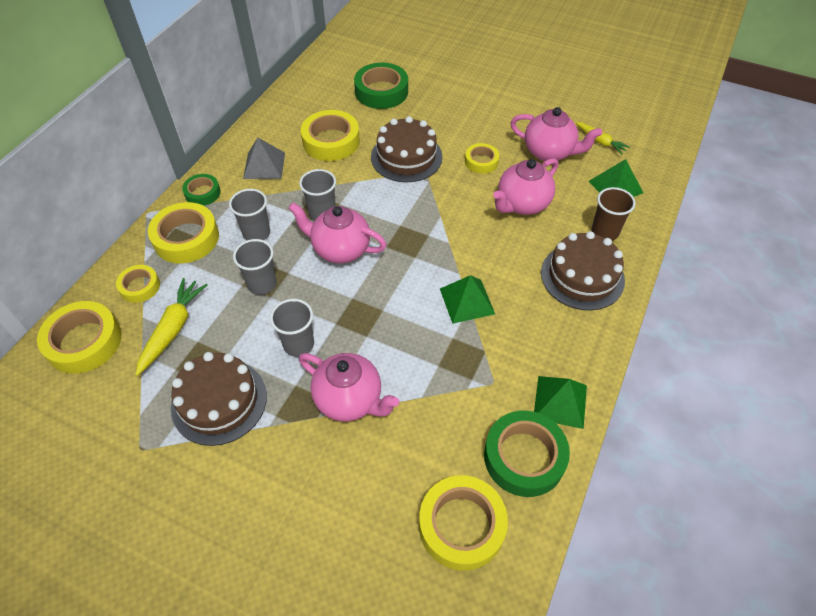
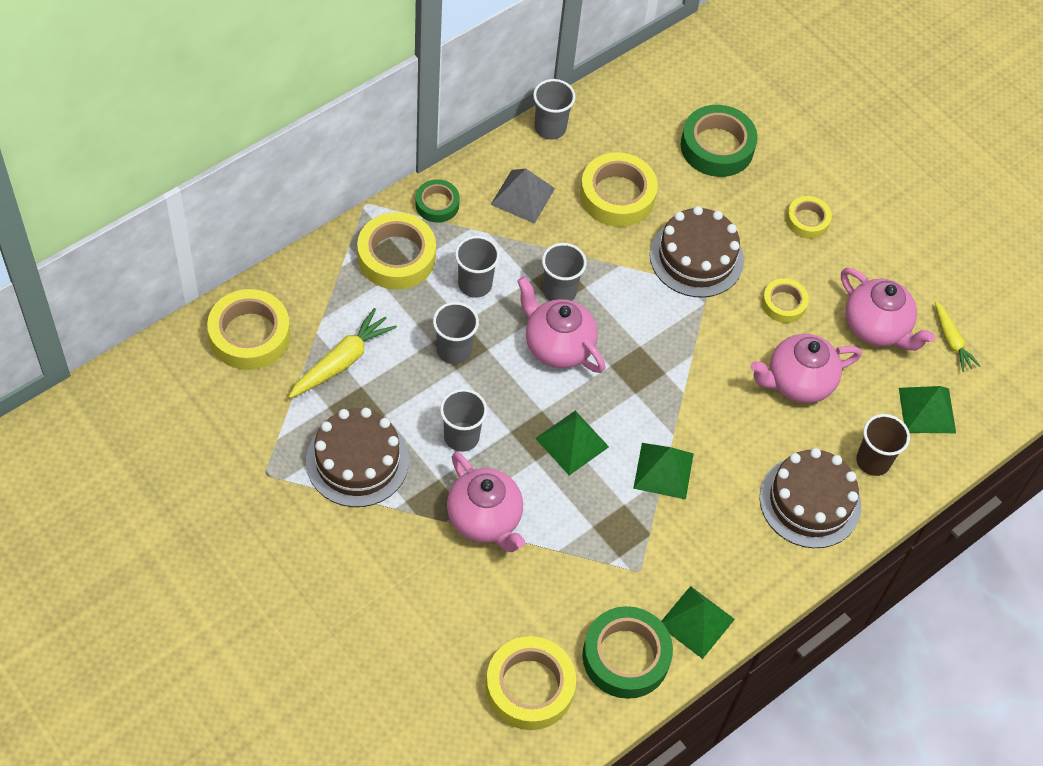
camera: 20 degrees right, 5 degrees up
yellow tape [116,265,160,303] -> yellow tape moved to [786,196,832,239]
none -> grey cup [533,79,576,140]
none -> green pyramid [535,411,609,475]

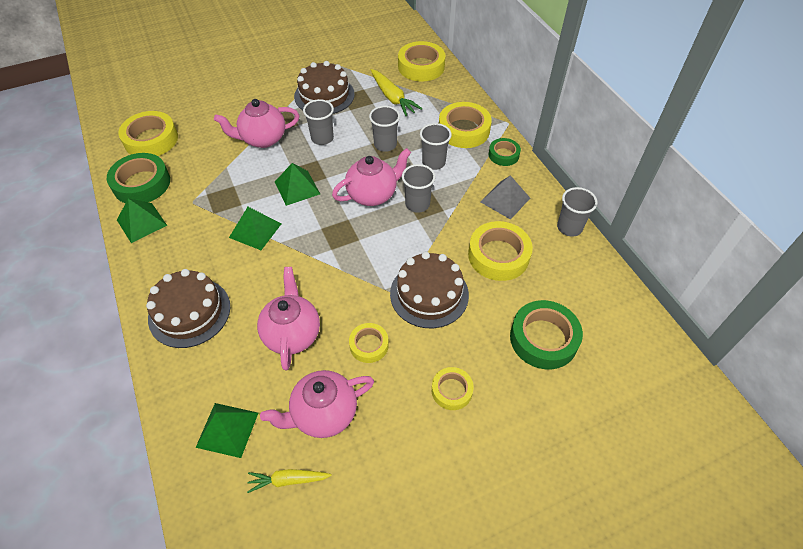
camera: 110 degrees right, 5 degrees down
brown cup [856,414,910,476] -> none

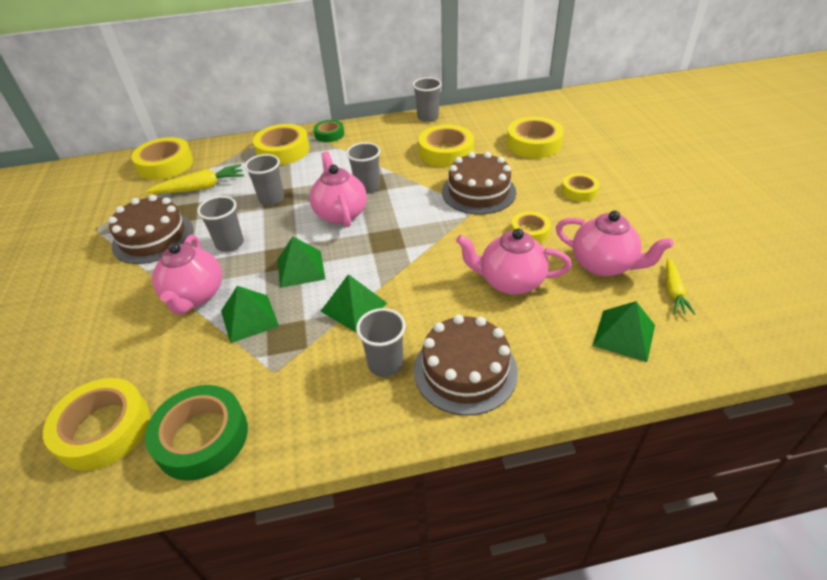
camera: 75 degrees left, 10 degrees down
green pyramid [117,198,167,243] -> green pyramid moved to [221,286,279,343]
pink teapot [260,370,374,438] -> pink teapot turned 45 degrees counterclockwise [556,210,674,276]
grey cup [420,123,452,170] -> grey cup moved to [356,308,406,377]
grey pyramid [480,175,530,220] -> none
green tape [510,300,583,369] -> yellow tape [507,117,564,158]

